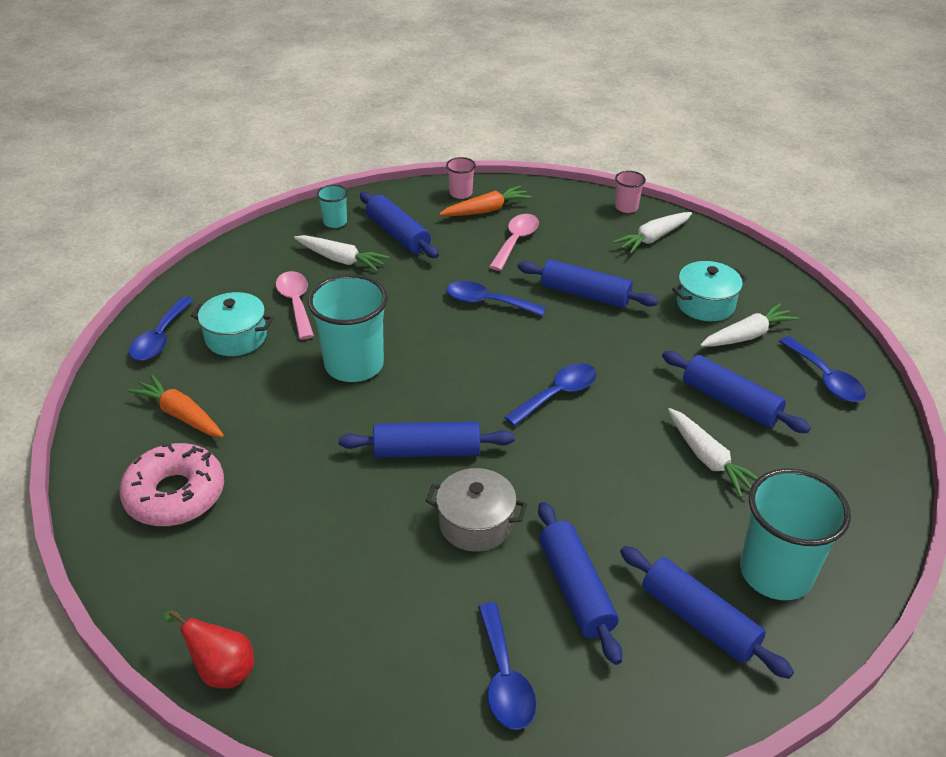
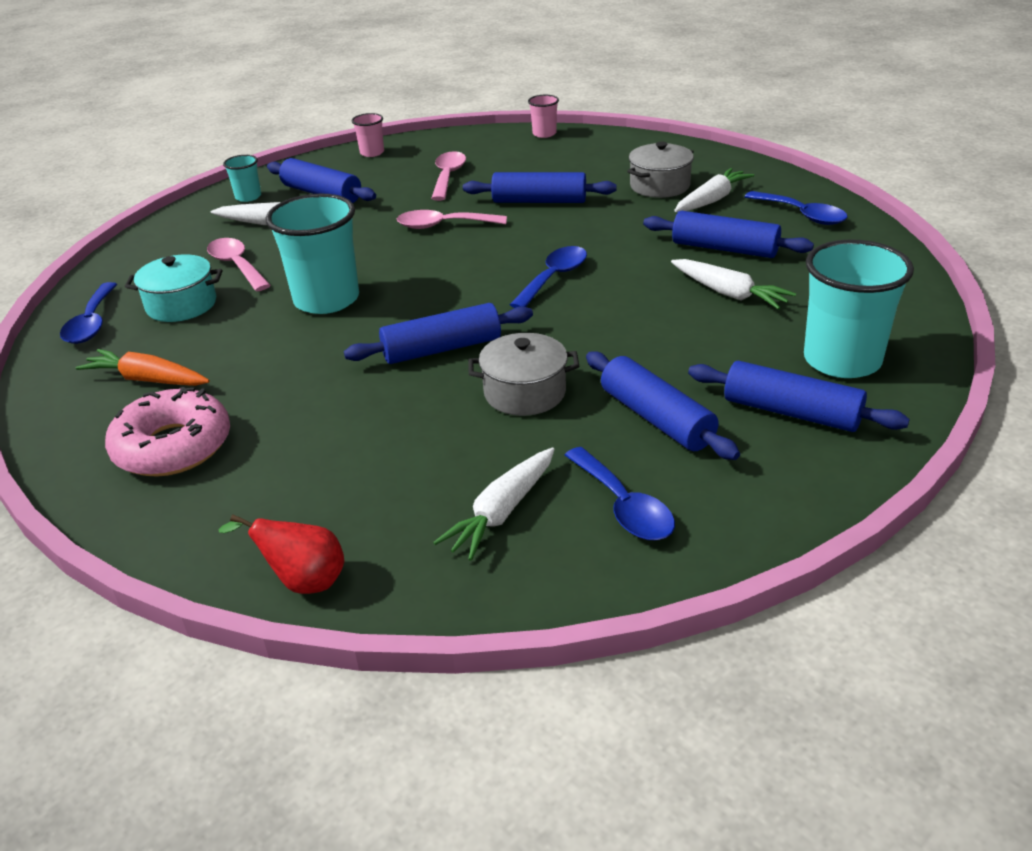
camera: 15 degrees left, 5 degrees down
orange carrot [439,185,532,216] -> none
blue spoon [446,281,546,317] -> pink spoon [397,210,507,229]
white carrot [613,212,692,254] -> white carrot moved to [433,447,555,561]
turquoise pot [672,261,747,321] -> grey pot [627,142,694,198]

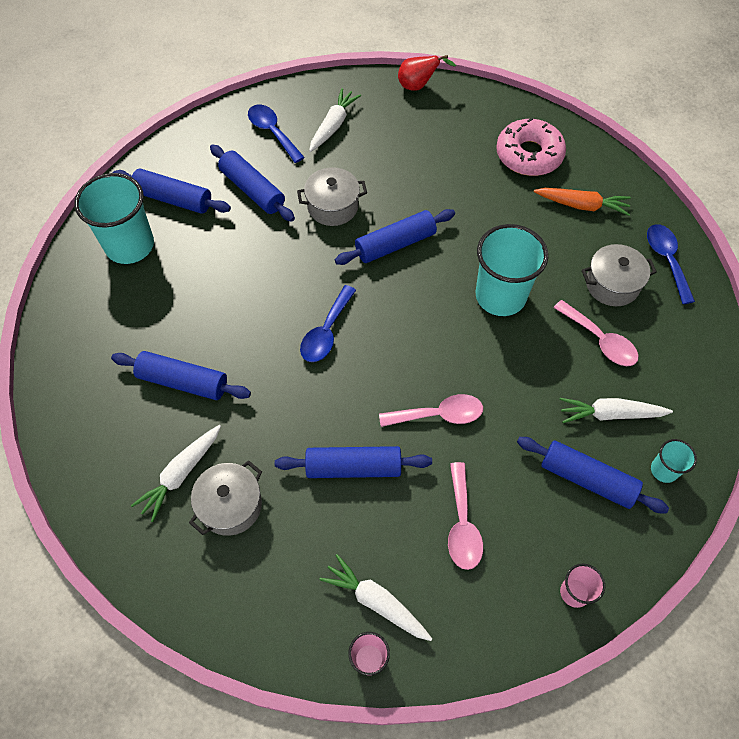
camera: 170 degrees right, 25 degrees up
turquoise pot [125,254,223,322] -> grey pot [582,244,657,306]
white carrot [671,259,796,310] -> white carrot moved to [319,554,432,641]
blue spoon [745,191,848,225] -> none

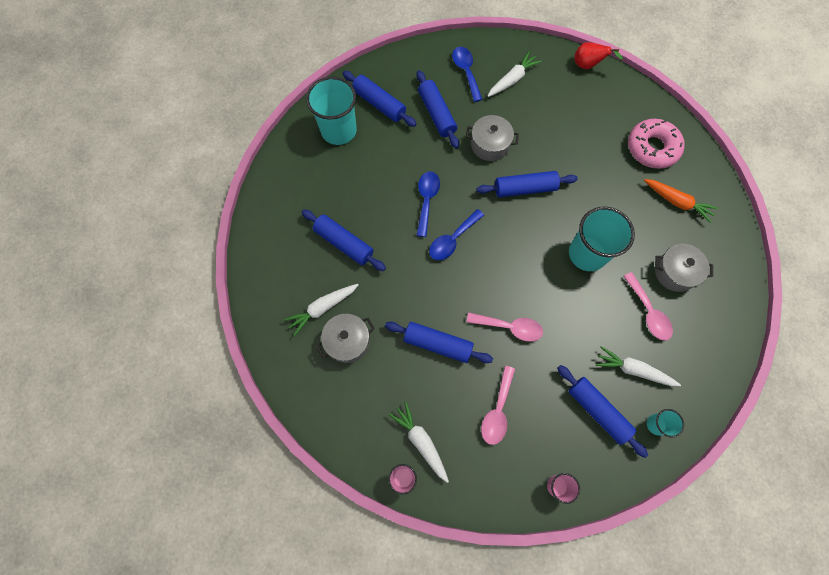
camera: 20 degrees right, 10 degrees up
blue spoon [647,224,695,304] -> blue spoon moved to [416,171,440,237]

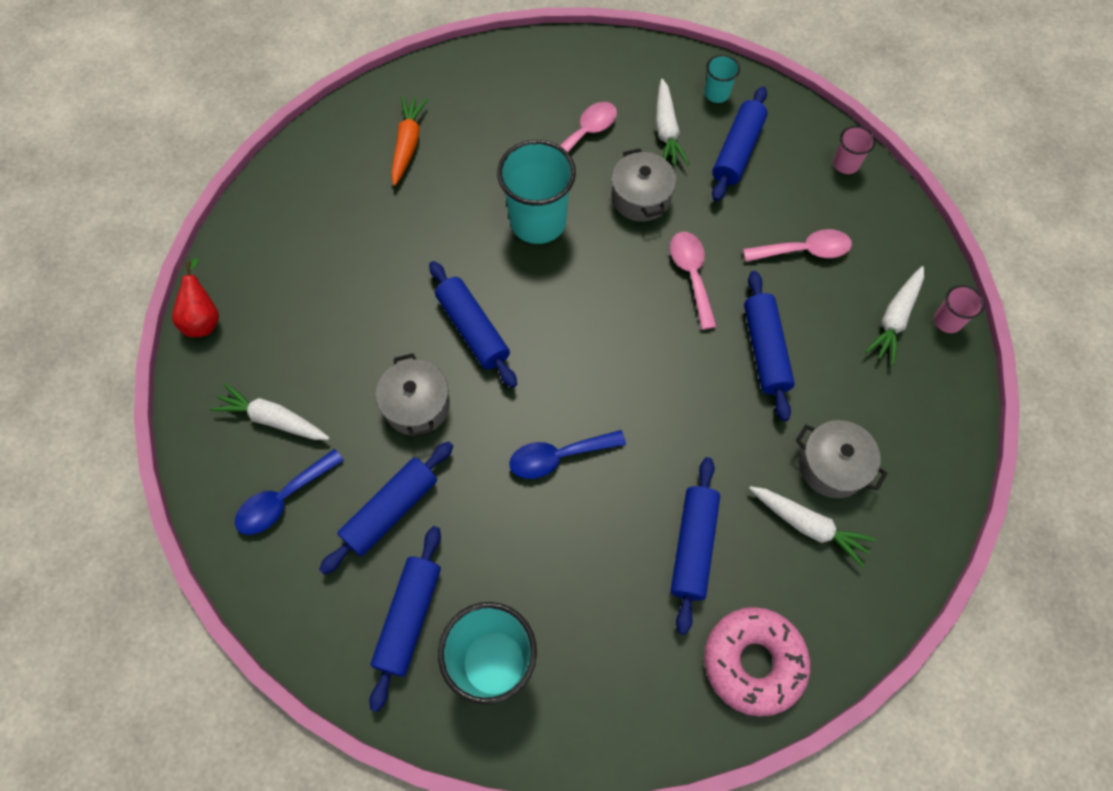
camera: 115 degrees left, 5 degrees down
blue spoon [429,209,484,260] -> none
pink donut [628,119,685,169] -> pink donut moved to [704,607,810,717]
grey pot [655,244,713,292] -> grey pot moved to [611,148,677,222]

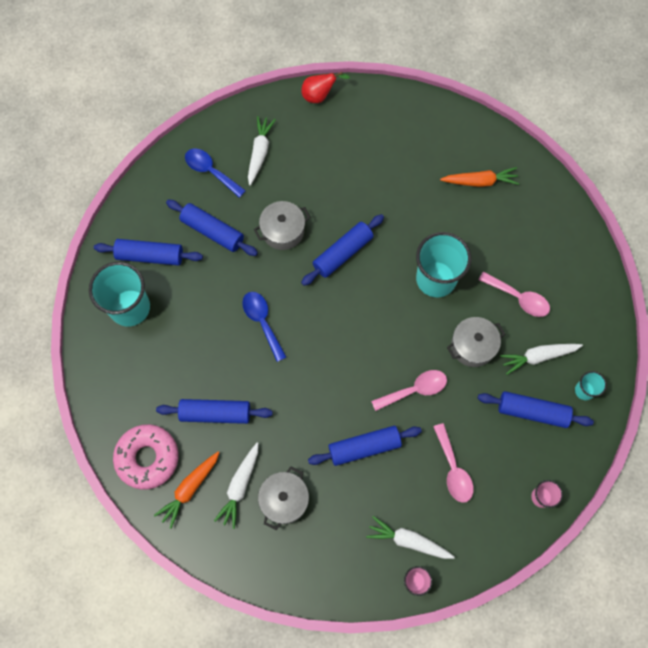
camera: 80 degrees right, 5 degrees up
none -> orange carrot [154,452,220,529]

